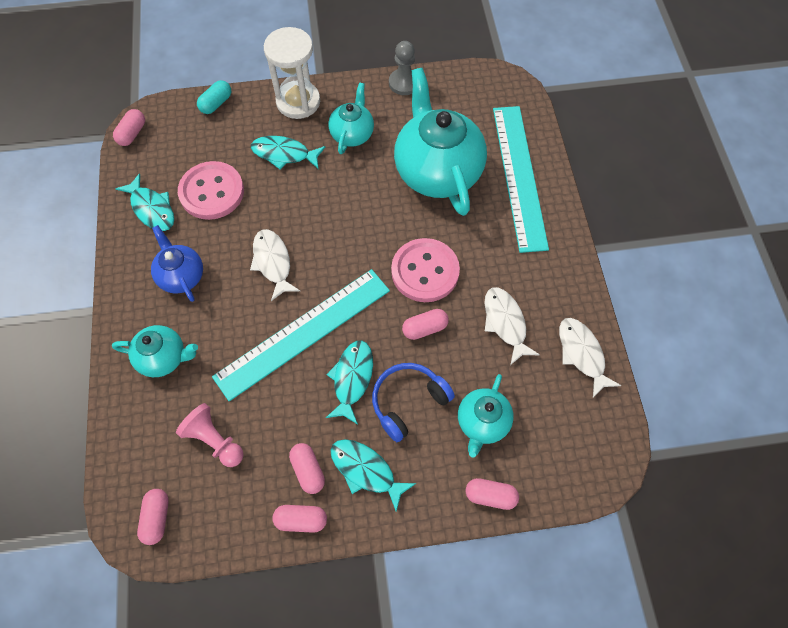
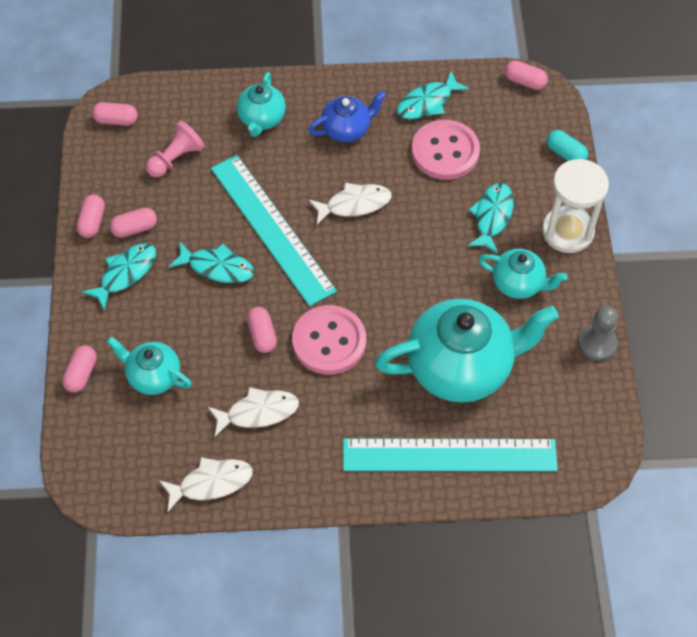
camera: 95 degrees right, 5 degrees down
blue headphones [372,363,455,442] -> none

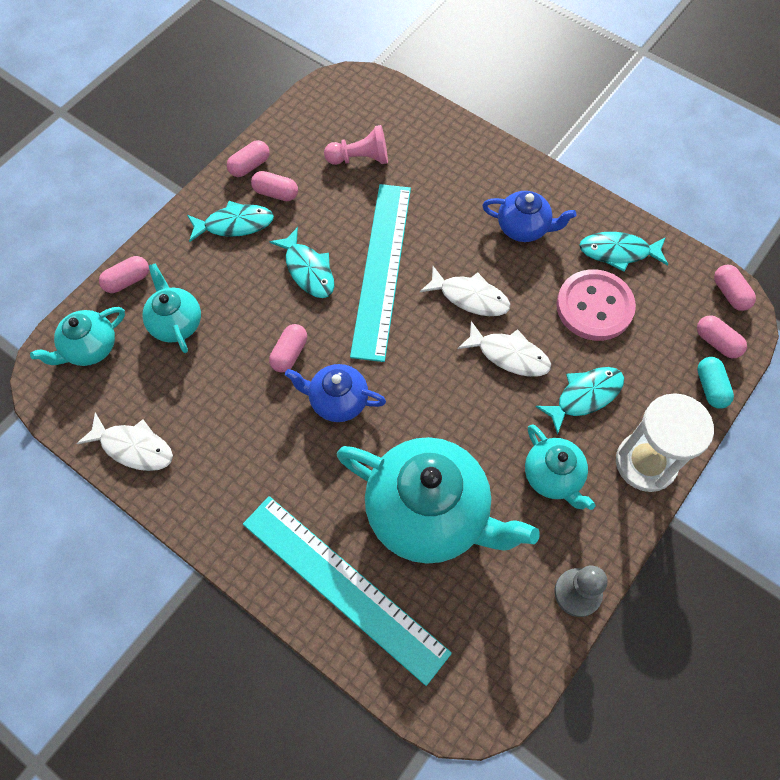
camera: 40 degrees right, 5 degrees up
pink capsule [92,102,138,126] -> pink capsule moved to [697,315,747,358]
white fish [208,387,299,437] -> white fish moved to [457,321,551,377]
turquoise teapot [237,72,286,137] -> turquoise teapot moved to [30,307,125,366]
pink button [292,305,366,375] -> blue teapot [285,364,386,422]

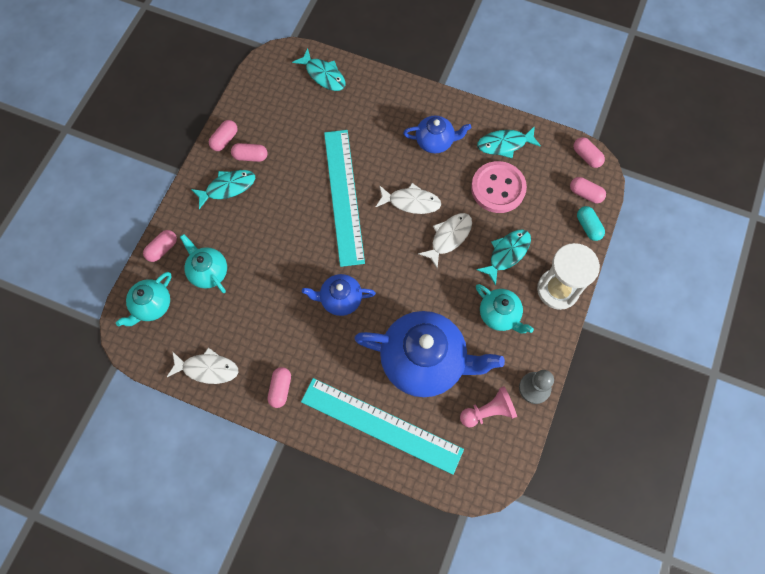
camera: 15 degrees left, 5 degrees up
pink capsule [269,324,307,373] -> pink capsule moved to [268,367,291,408]
turquoise fish [270,227,334,298] -> turquoise fish moved to [292,49,345,91]
pink pawn [324,125,388,165] -> pink pawn moved to [460,386,517,427]
turquoise teapot [337,437,540,564] -> blue teapot [354,311,505,397]
white fish [457,321,551,377] -> white fish turned 60 degrees counterclockwise [418,213,472,268]

